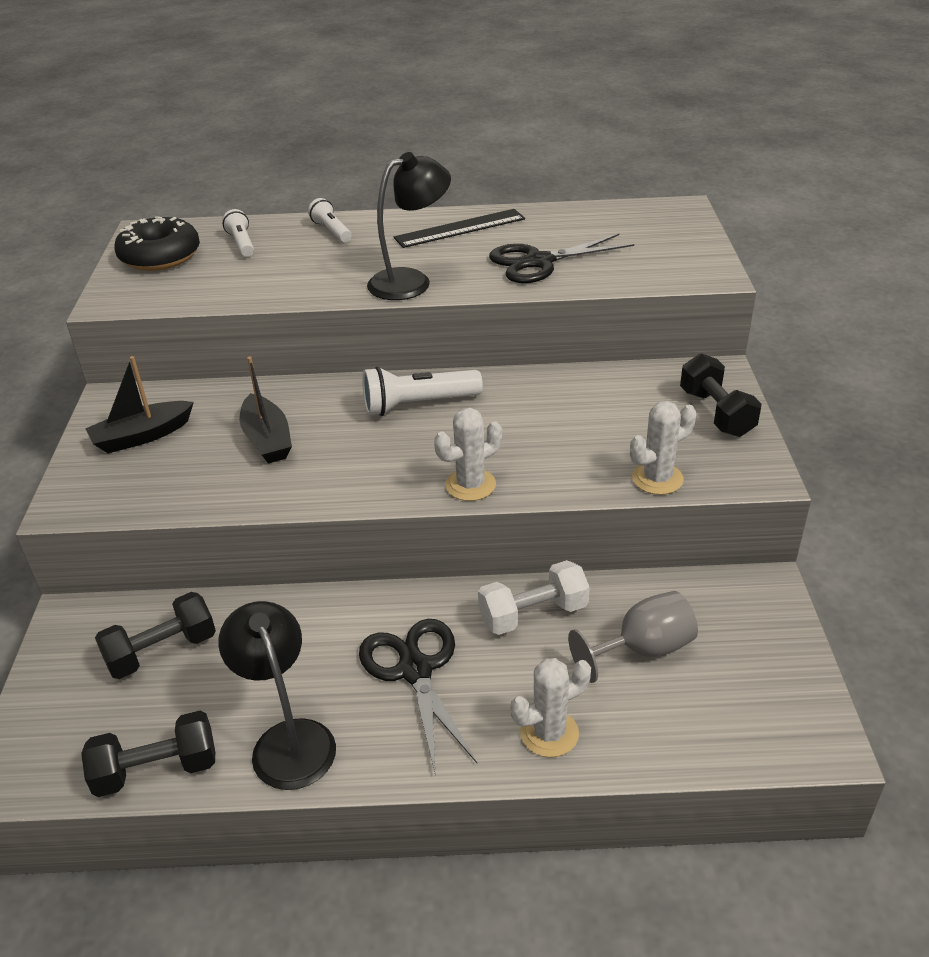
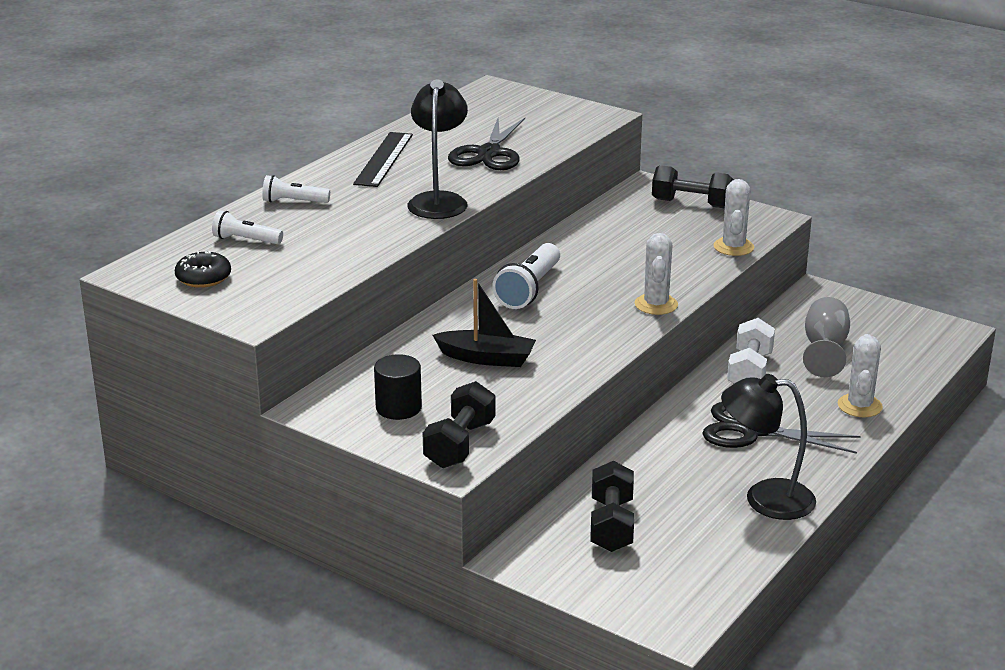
camera: 55 degrees left, 10 degrees down
black dumbbell [81,711,215,797] -> black dumbbell moved to [423,381,495,468]
black boat [85,356,194,453] -> black cylinder [374,354,422,420]
black donut [114,216,200,271] -> black donut [175,251,231,288], size x0.61

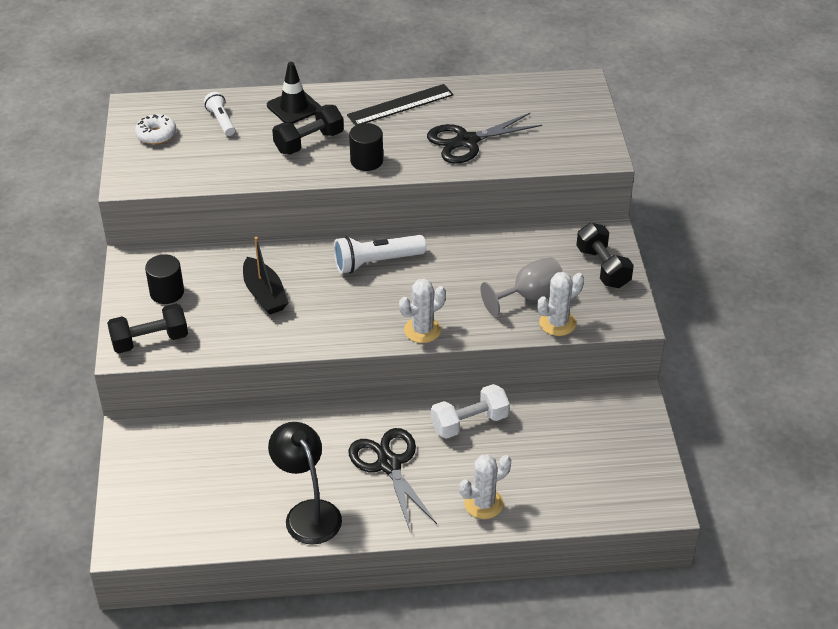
camera: 50 degrees right, 15 degrees up
black donut [175,251,231,288] -> white donut [135,114,176,144]
white flashlight [262,175,330,203] -> black traffic cone [267,62,321,124]
black lamp [407,80,468,219] -> black cylinder [349,123,383,171]
black dumbbell [590,461,634,552] -> black dumbbell moved to [272,105,344,155]
grey goblet [803,297,850,377] -> grey goblet moved to [480,257,563,317]

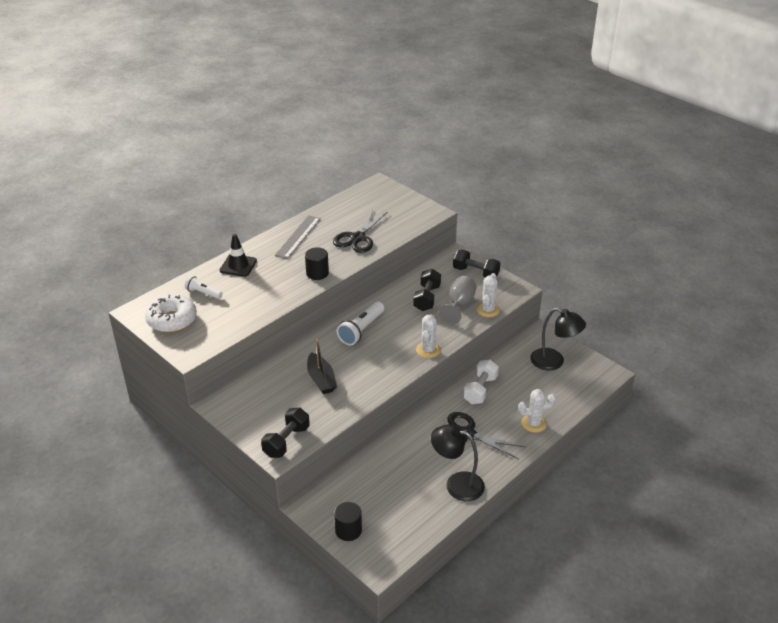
camera: 40 degrees left, 5 degrees down
white donut [135,114,176,144] -> white donut [145,294,197,333], size x1.65
black cylinder [145,254,184,304] -> black cylinder moved to [334,502,362,541]
black boat [243,237,289,315] -> black boat turned 45 degrees clockwise [307,339,337,394]
black dumbbell [272,105,344,155] -> black dumbbell moved to [413,269,441,311]
black ruler [347,84,454,126] -> grey ruler [275,215,321,259]
white cactus [459,454,511,519] -> white cactus turned 60 degrees clockwise [518,389,556,433]
none -> black lamp [531,308,586,371]

